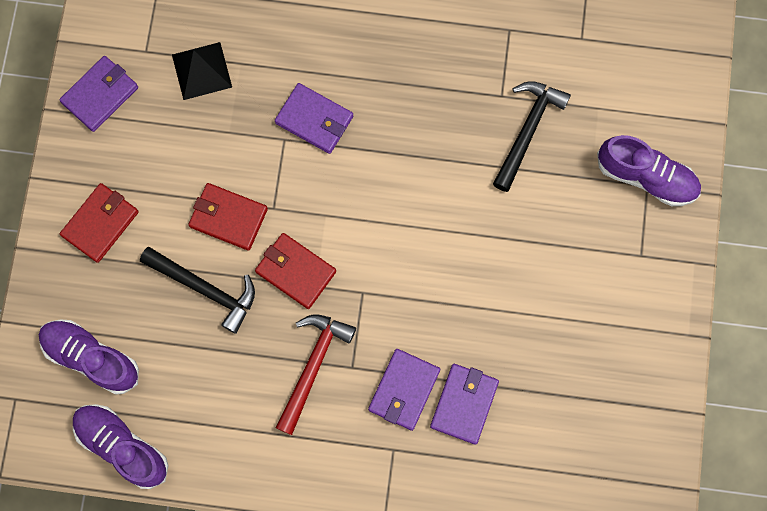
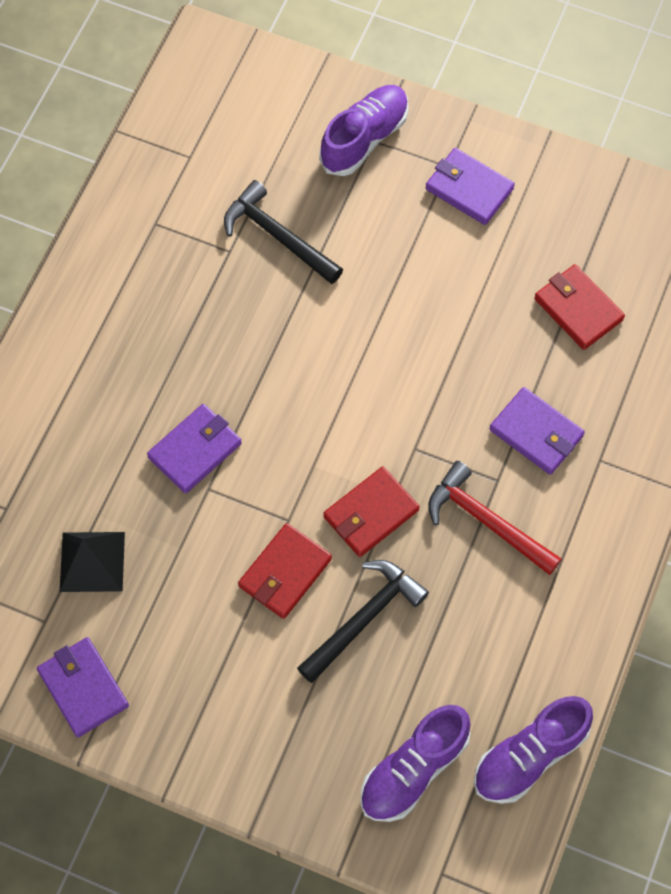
camera: 75 degrees left, 10 degrees down
red wallet [60,183,139,263] -> red wallet moved to [534,264,625,350]
purple wallet [430,364,499,445] -> purple wallet moved to [426,148,515,225]

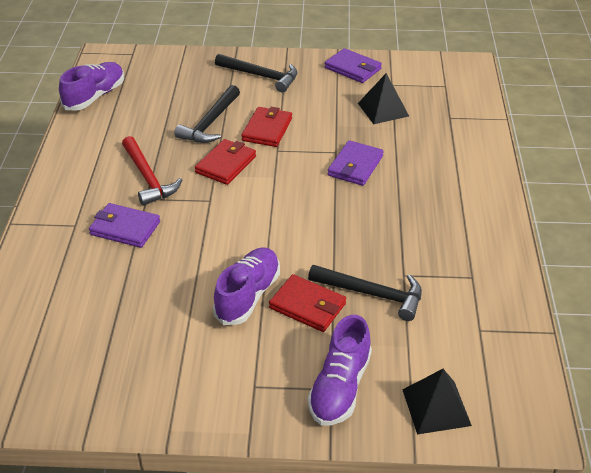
camera: 160 degrees right, 25 degrees down
purple shoe [361,705,470,822] -> purple shoe moved to [213,247,280,325]
purple wallet [426,148,515,225] -> none
red hammer [428,461,561,575] -> red hammer turned 45 degrees clockwise [122,136,182,206]
red wallet [534,264,625,350] -> red wallet moved to [269,274,346,332]
none -> black hammer [215,54,297,93]
none -> black pyramid [402,369,472,435]

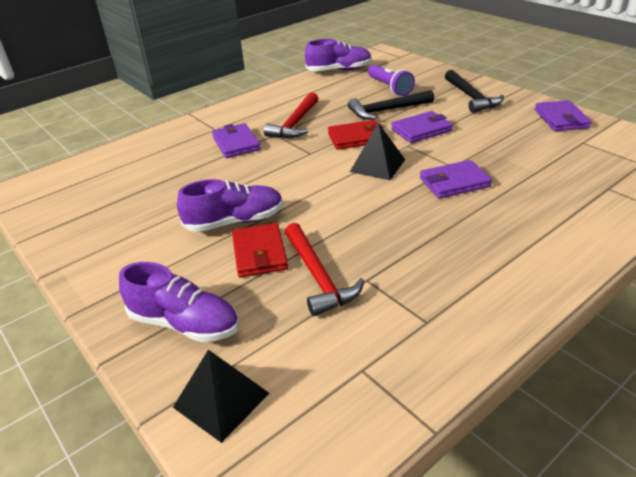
camera: 50 degrees right, 5 degrees down
red wallet [241,107,292,147] -> purple wallet [391,111,453,143]
black hammer [308,265,422,321] -> red hammer [285,223,364,316]
purple shoe [308,315,372,426] -> purple shoe turned 135 degrees counterclockwise [119,262,239,342]
black pyramid [358,73,409,124] -> black pyramid moved to [350,123,405,180]
none -> purple flashlight [368,65,415,96]

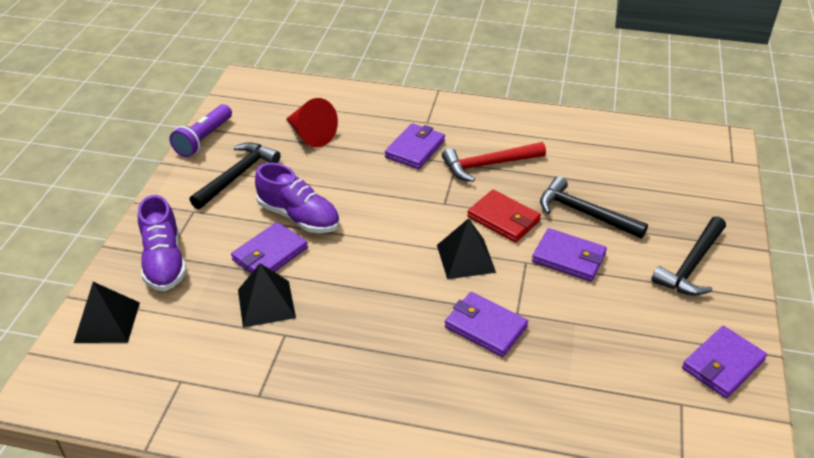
camera: 50 degrees right, 5 degrees up
red wallet [232,223,288,277] -> purple wallet [231,222,308,273]
red hammer [285,223,364,316] -> black pyramid [238,263,296,328]
purple shoe [305,39,372,71] -> none
purple flashlight [368,65,415,96] -> purple flashlight moved to [170,104,232,157]
none -> black hammer [190,142,281,209]
none -> red cone [286,98,338,147]

